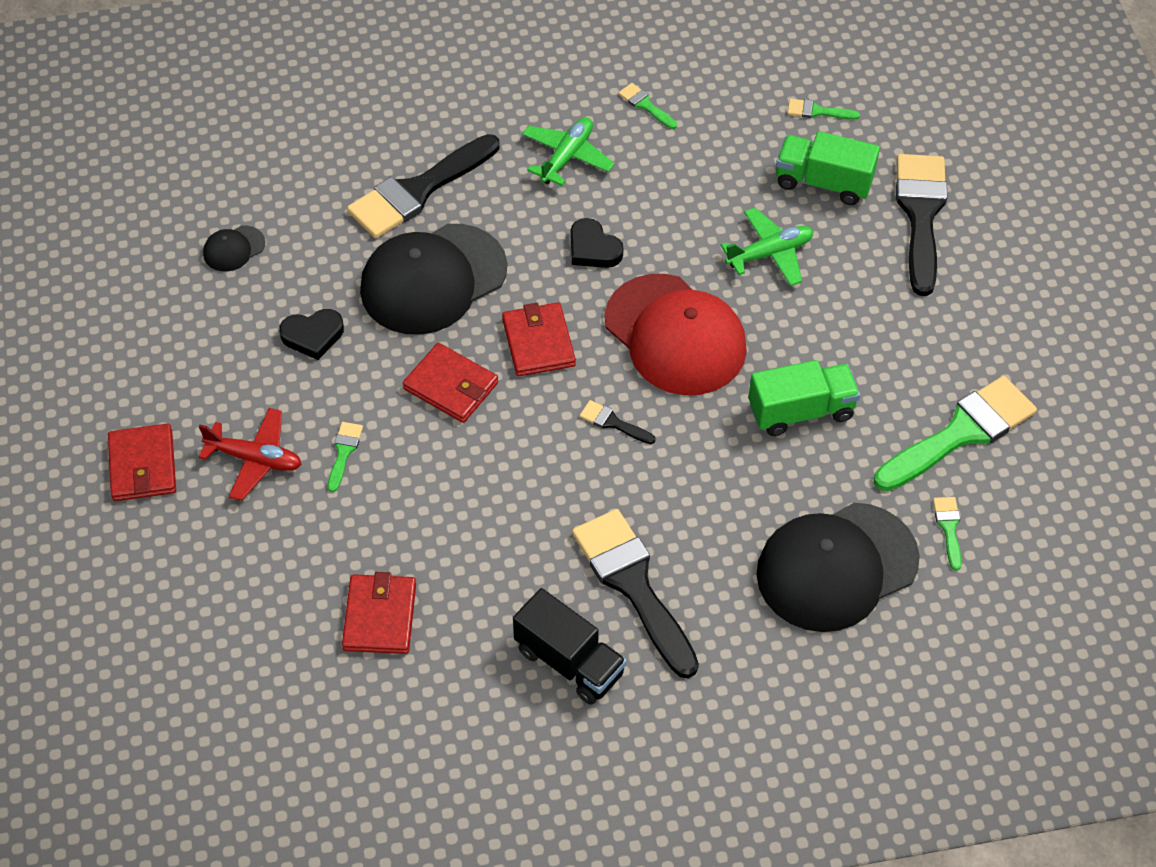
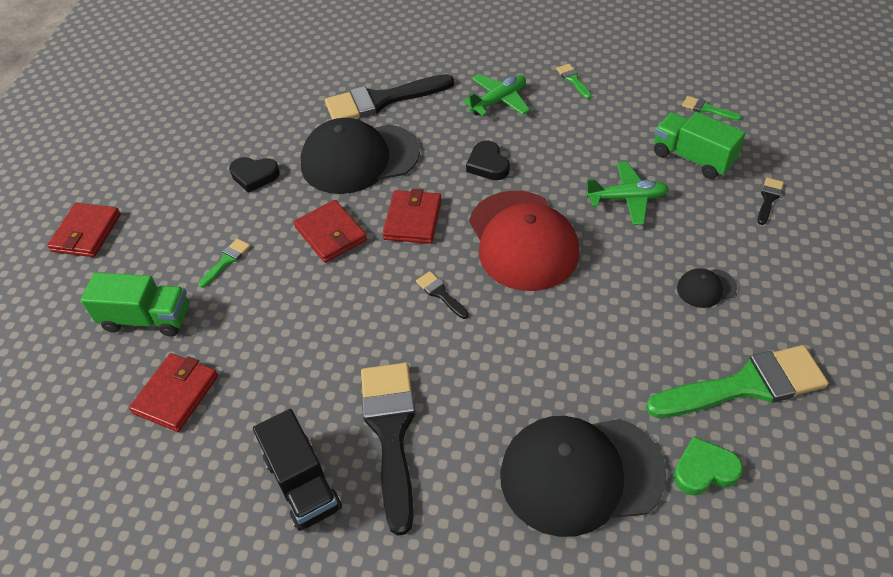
camera: 25 degrees right, 5 degrees down
red plane [199,408,301,501] -> none
black cap [203,226,265,272] -> black cap moved to [677,268,737,308]
green truck [748,360,860,436] -> green truck moved to [81,272,189,337]
black brush [896,154,947,296] -> black brush [757,178,784,225], size x0.43
green brush [933,497,962,570] -> green heart [673,436,743,495]

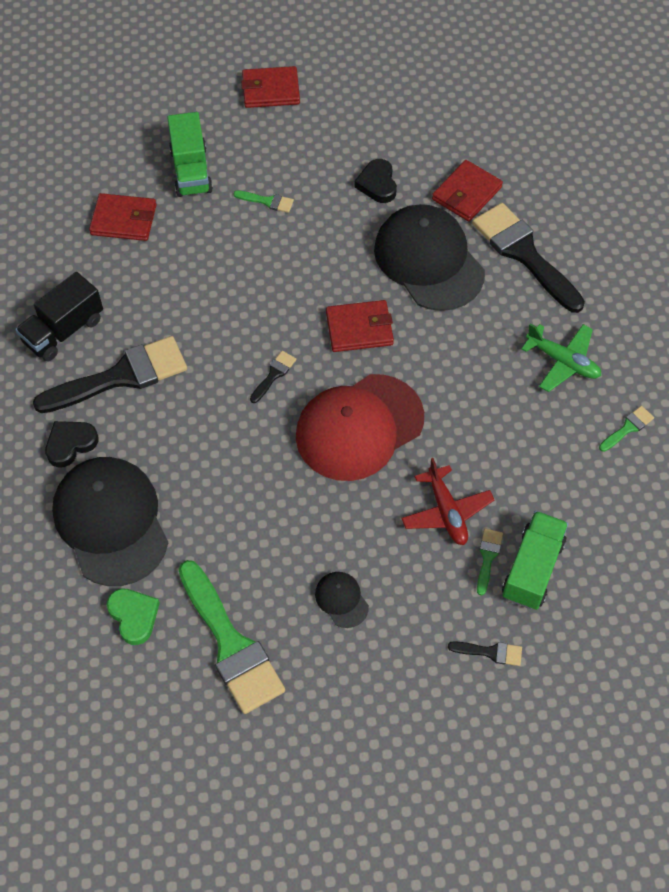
camera: 70 degrees right, 10 degrees up
red wallet [294,200,367,263] -> red wallet moved to [432,160,503,222]
black heart [466,140,510,180] -> black heart moved to [45,421,99,468]
green plane [586,162,669,225] -> red plane [401,458,494,545]
green brush [682,96,741,121] -> green brush moved to [477,529,503,595]

